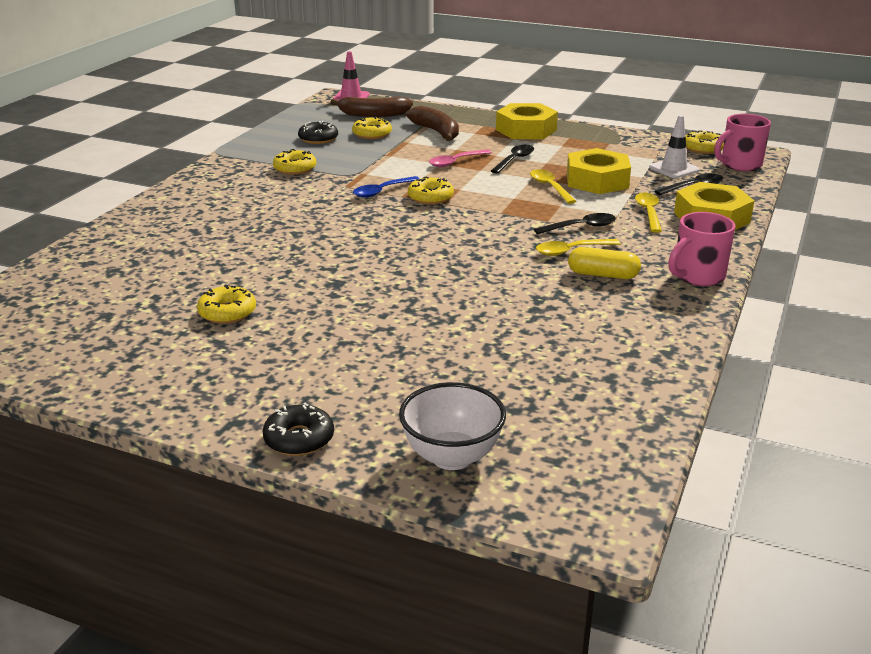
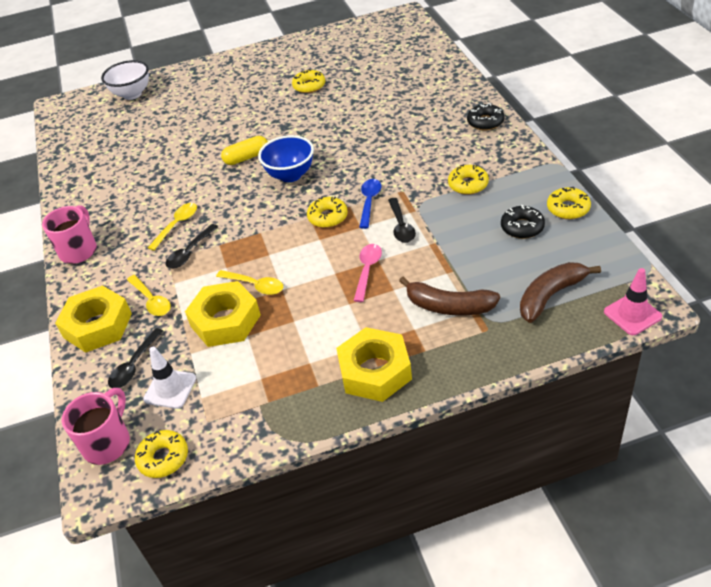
camera: 145 degrees right, 15 degrees up
black donut [263,403,334,456] -> black donut moved to [467,103,505,130]
yellow donut [352,117,392,139] -> yellow donut moved to [547,187,591,219]
black spoon [491,145,534,174] -> black spoon moved to [388,198,416,243]
yellow capsule [568,247,641,279] -> yellow capsule moved to [221,136,268,165]
none -> blue bowl [258,135,314,182]

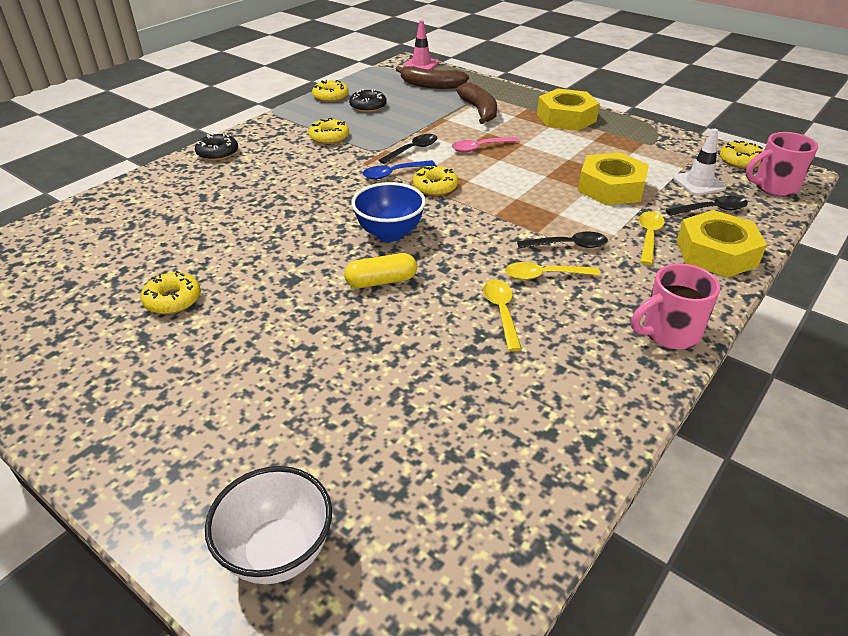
camera: 130 degrees left, 5 degrees down
yellow spoon [216,270,283,295] -> yellow spoon moved to [483,280,522,351]
yellow capsule [221,136,268,165] -> yellow capsule turned 45 degrees counterclockwise [344,253,417,288]

